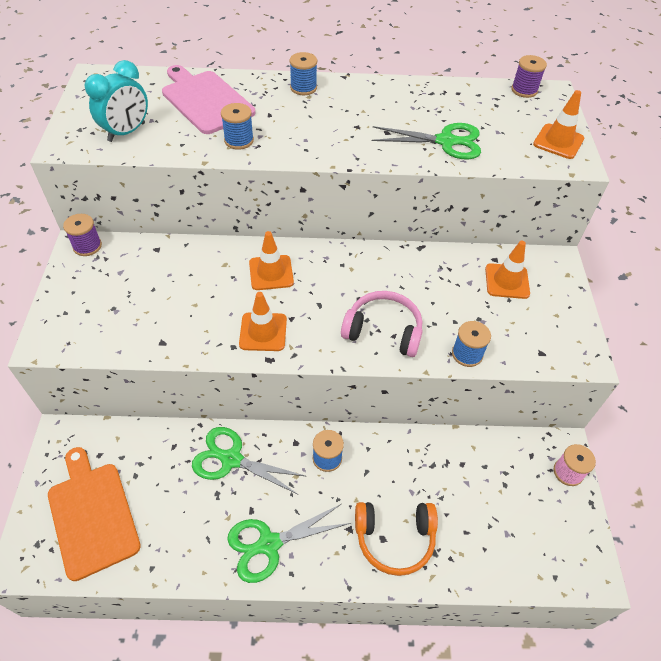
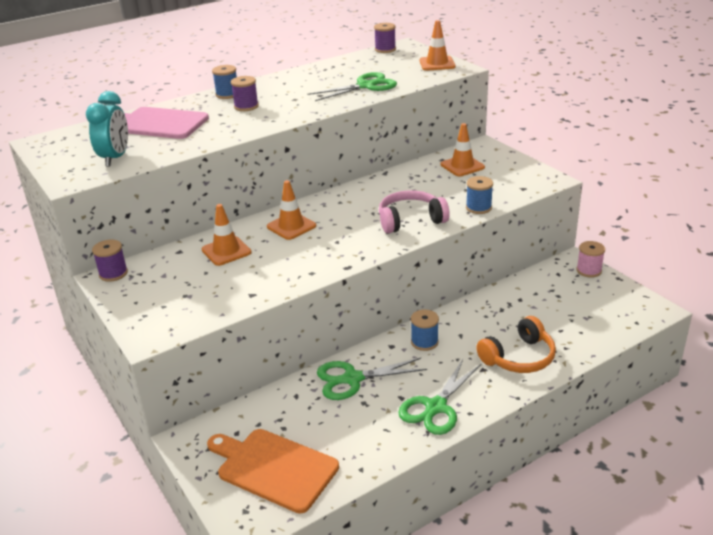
camera: 30 degrees left, 20 degrees down
blue spool [221,103,254,150] -> none
orange traffic cone [239,292,287,351] -> orange traffic cone moved to [202,204,252,266]
none -> purple spool [231,76,259,111]

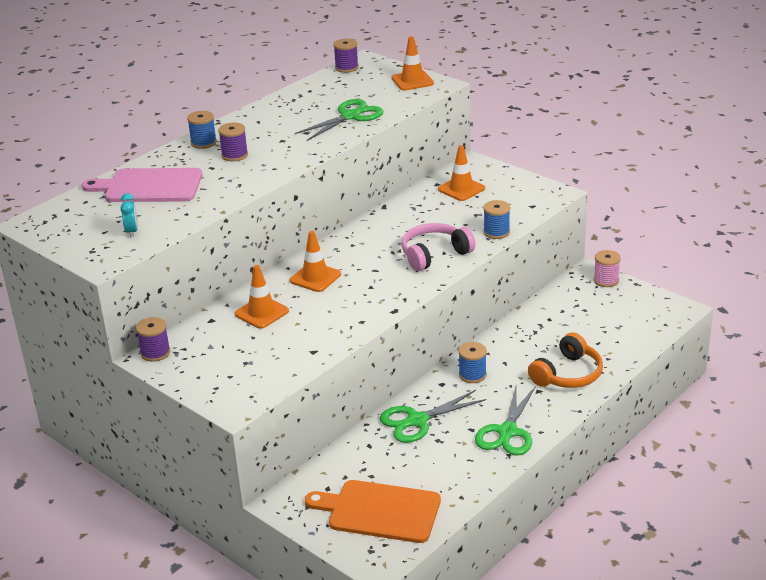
camera: 15 degrees left, 0 degrees up
turquoise clock [86,91,128,167] -> turquoise clock [120,193,138,237], size x0.56

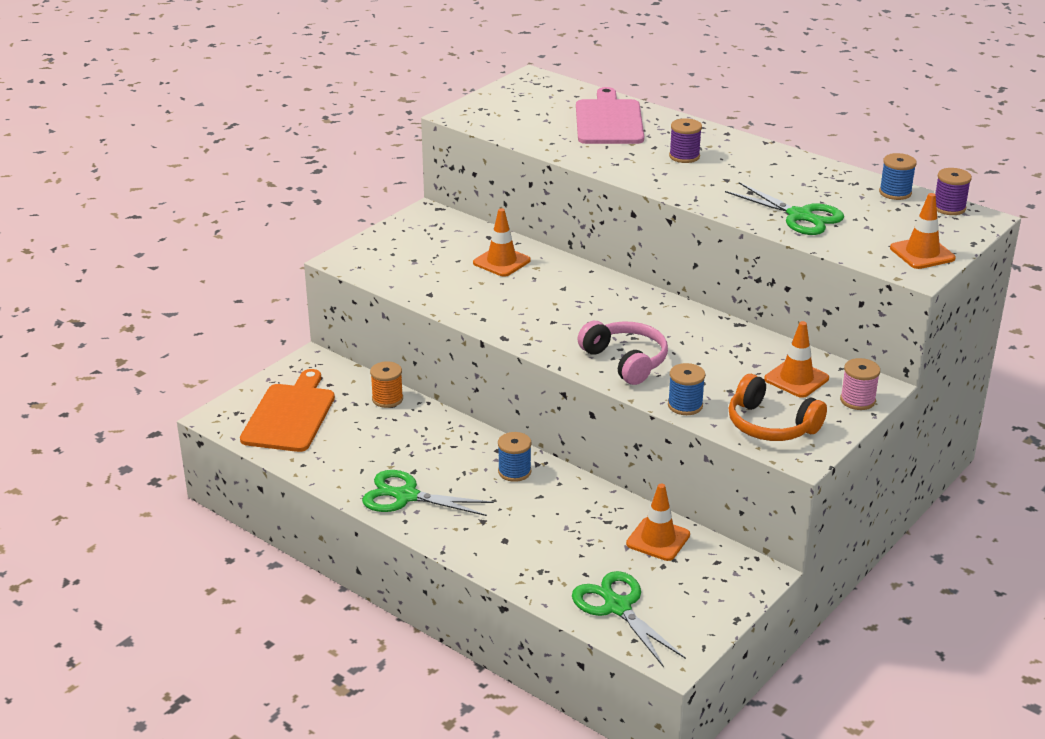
camera: 85 degrees right, 0 degrees up
turquoise clock [120,193,138,237] -> none
purple spool [136,317,170,362] -> none
blue spool [187,111,217,149] -> blue spool moved to [879,153,917,200]
orange traffic cone [290,231,341,292] -> orange traffic cone moved to [626,484,690,561]
green scissors [380,390,487,443] -> green scissors moved to [572,571,686,667]
orange headphones [528,332,603,388] -> orange headphones moved to [729,374,827,441]
pink spool [594,250,621,287] -> pink spool moved to [840,358,880,410]
none -> orange spool [370,361,403,408]

